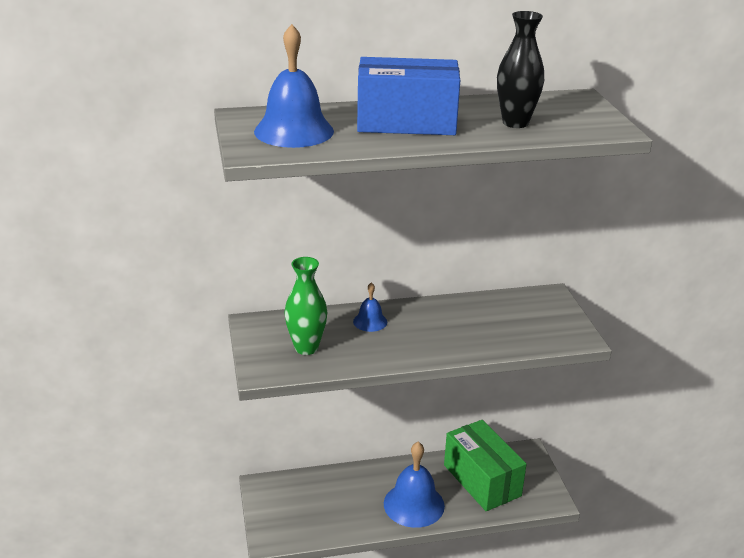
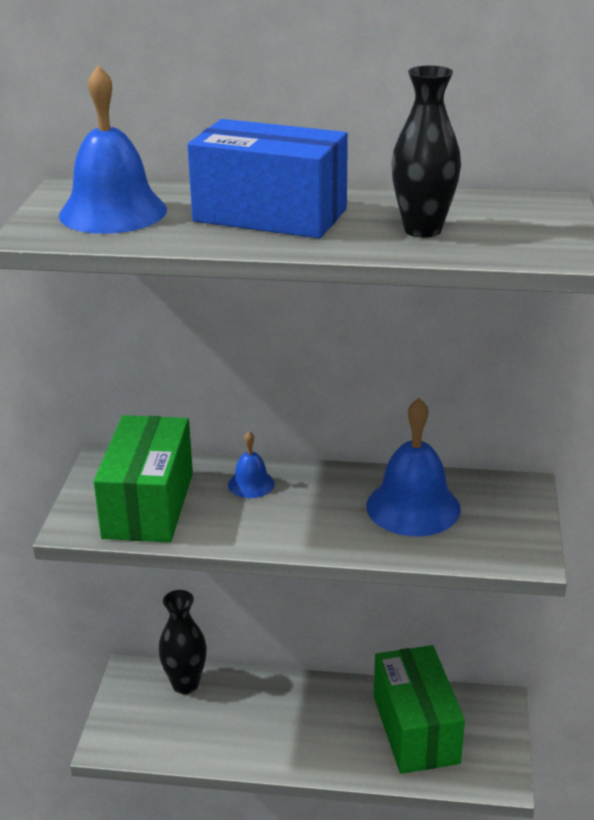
camera: 20 degrees right, 0 degrees up
green vase [285,257,327,355] -> green box [94,415,193,543]
blue bell [384,442,445,528] -> blue bell moved to [366,398,461,536]
none -> black vase [158,590,207,694]

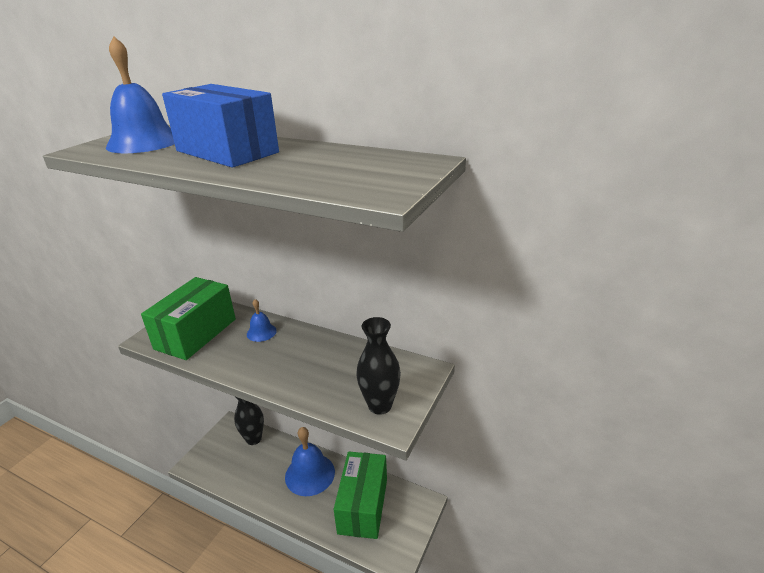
camera: 20 degrees right, 0 degrees up
blue bell [366,398,461,536] -> blue bell moved to [285,427,335,496]
black vase [391,65,461,238] -> black vase moved to [356,317,401,415]

